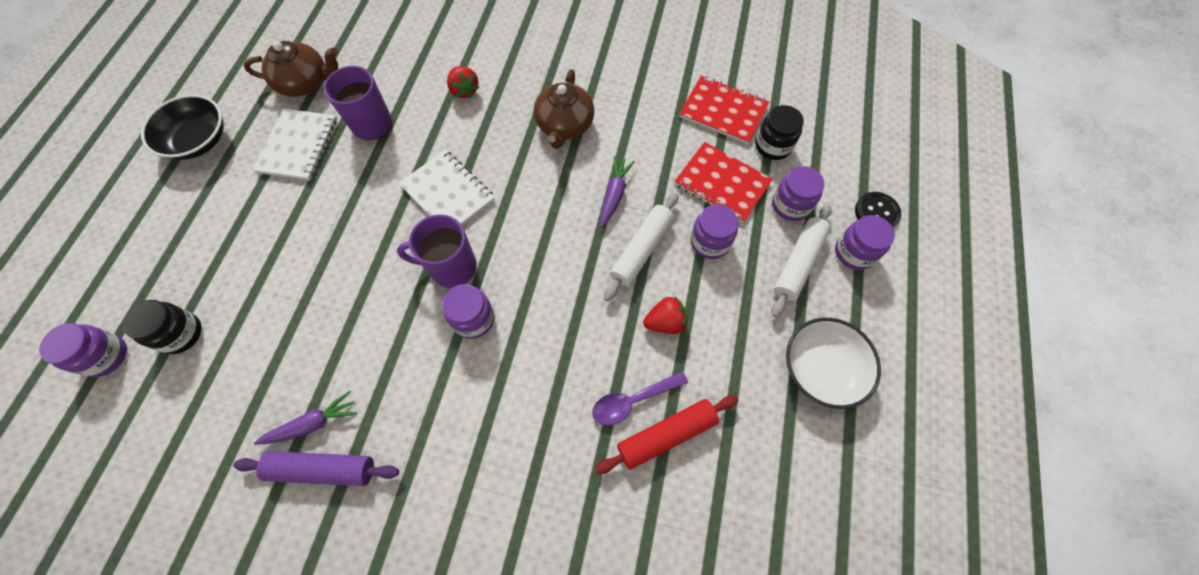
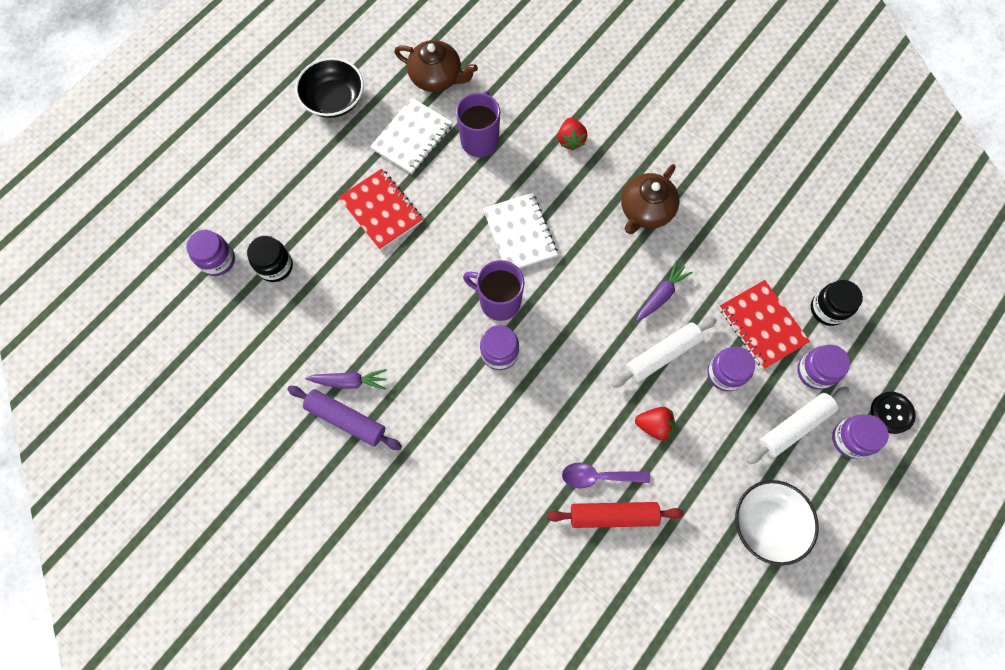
camera: 25 degrees right, 5 degrees up
red notebook [679,76,769,144] -> red notebook moved to [338,168,423,250]

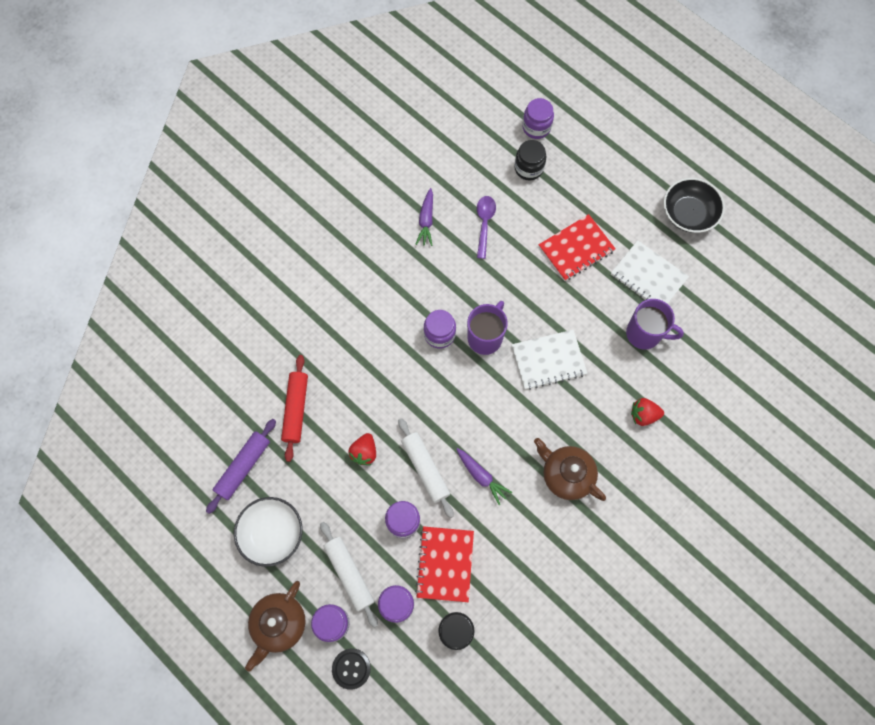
camera: 95 degrees right, 0 degrees up
purple rolling pin [287,386,402,450] -> purple rolling pin moved to [206,419,276,514]
brown teapot [394,40,478,92] -> brown teapot moved to [245,581,305,672]
purple spoon [562,462,650,488] -> purple spoon moved to [477,196,496,259]
red notebook [719,280,810,369] -> red notebook turned 60 degrees counterclockwise [415,526,474,602]

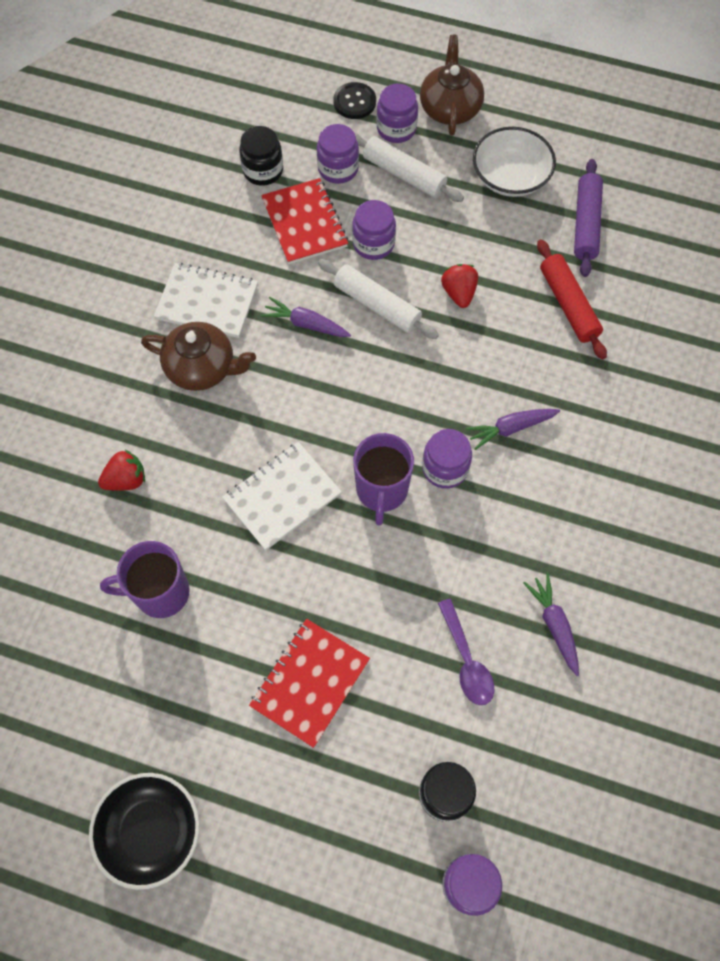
camera: 155 degrees right, 5 degrees down
white notebook [611,240,689,304] -> white notebook moved to [154,263,258,338]
none -> purple carrot [466,409,560,450]

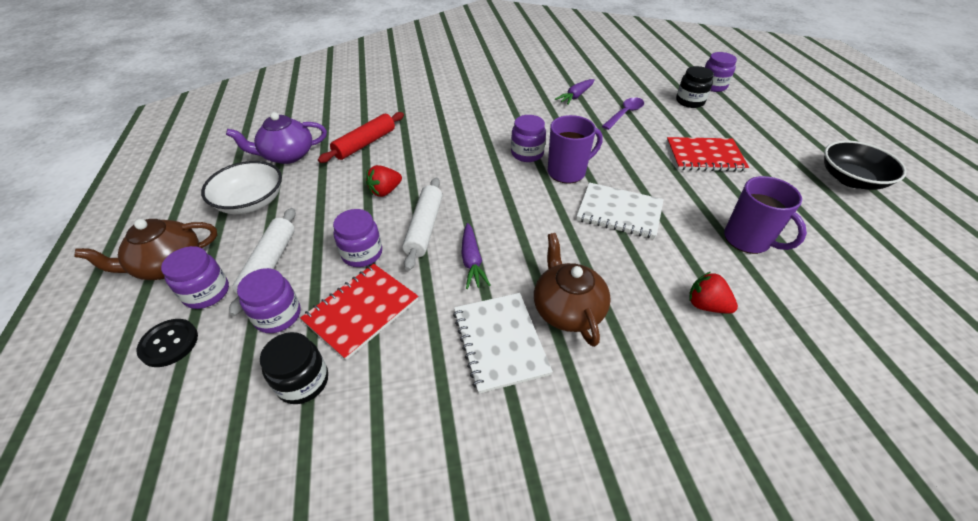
camera: 120 degrees left, 20 degrees down
purple carrot [466,409,560,450] -> none
purple rolling pin [574,159,603,277] -> purple teapot [226,112,327,164]

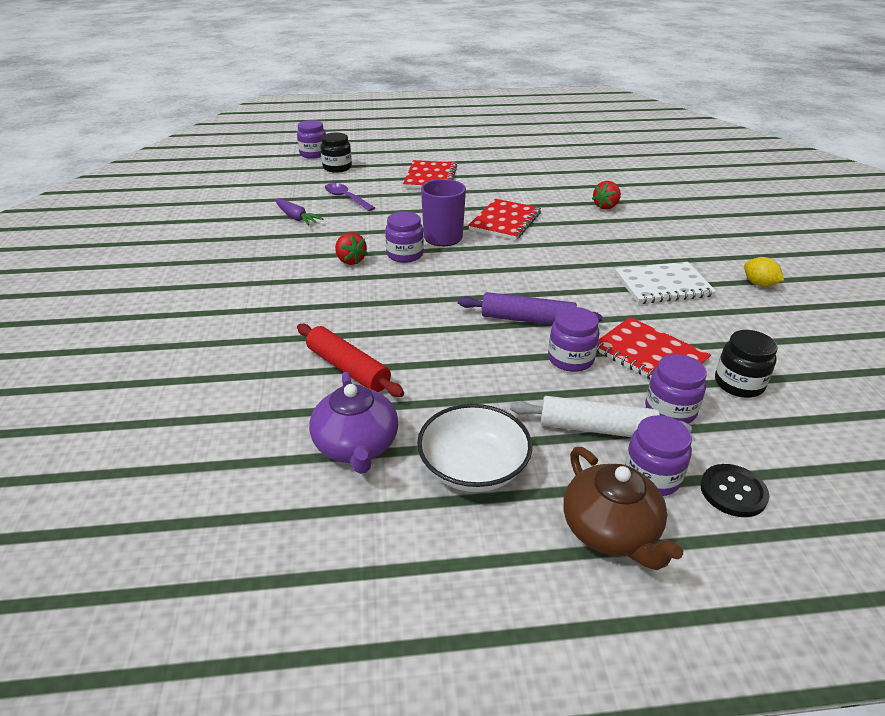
camera: 85 degrees left, 10 degrees down
red strawberry [366,165,402,197] -> red strawberry moved to [335,232,368,265]
white rolling pin [402,178,442,271] -> purple rolling pin [458,292,602,325]
purple carrot [461,223,491,289] -> none
brown teapot [534,233,611,347] -> none
white notebook [576,182,664,239] -> red notebook [468,199,541,240]
purple mug [724,176,807,254] -> none
black bowl [824,141,907,190] -> none
none -> yellow lemon [744,257,784,287]

